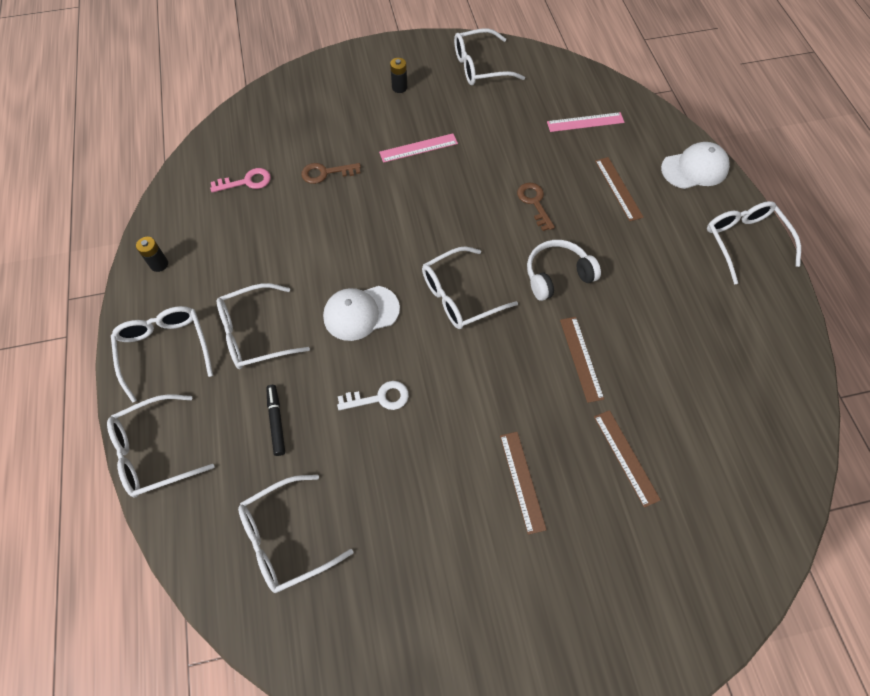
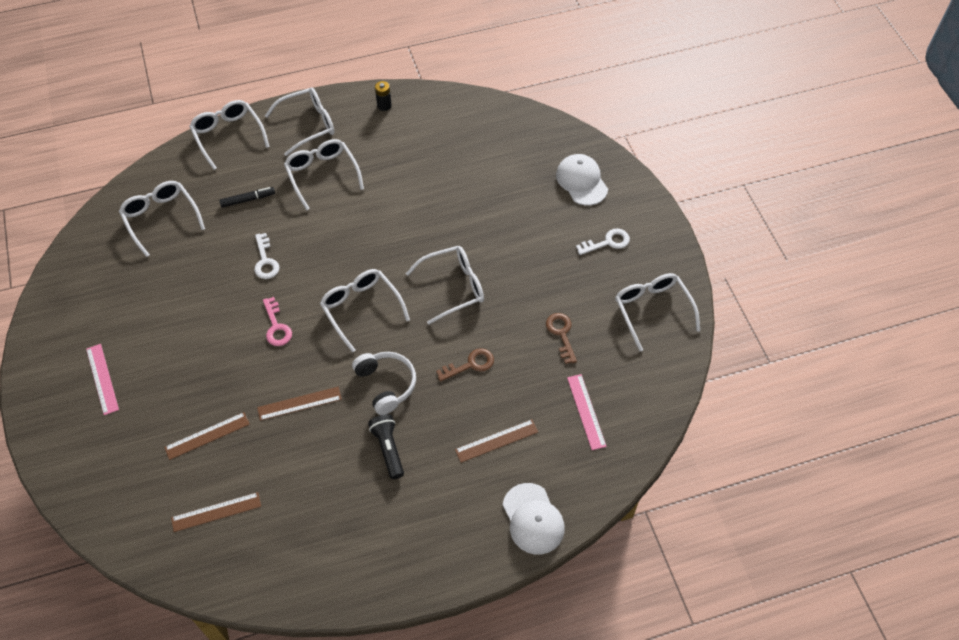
camera: 85 degrees right, 5 degrees down
pink key [210,168,271,193] -> pink key moved to [263,297,292,346]
brown key [301,163,361,184] -> brown key moved to [546,313,577,364]
white cap [323,286,400,341] -> white cap moved to [556,154,608,205]
pink ruler [379,133,458,163] -> pink ruler moved to [86,344,119,415]
black battery [390,58,407,93] -> white key [576,229,630,255]
brown ruler [500,432,547,535] -> brown ruler moved to [171,492,261,532]
white glasses [707,201,801,285] -> white glasses moved to [406,246,484,324]
none -> black flashlight [368,414,404,479]

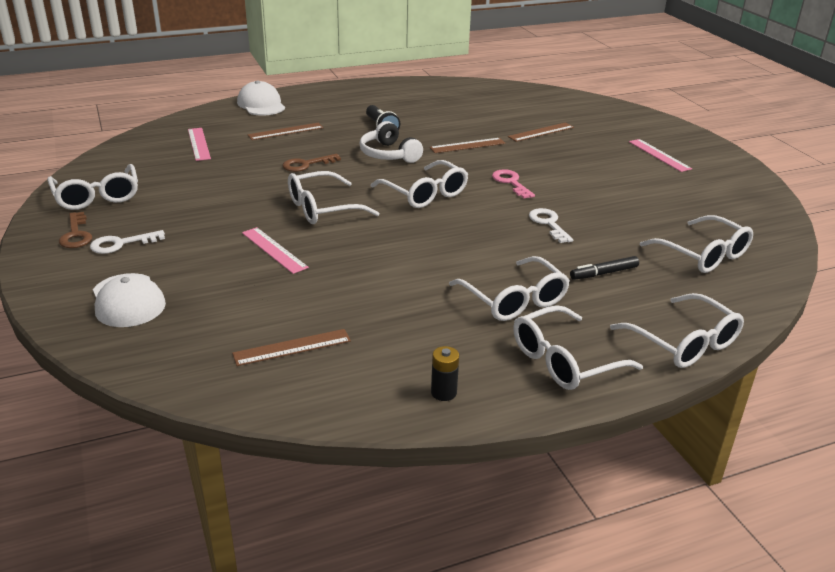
camera: 175 degrees right, 25 degrees down
brown ruler [171,492,261,532] -> brown ruler moved to [232,329,351,366]
brown key [546,313,577,364] -> brown key moved to [59,212,92,248]
none -> pink ruler [242,227,309,274]

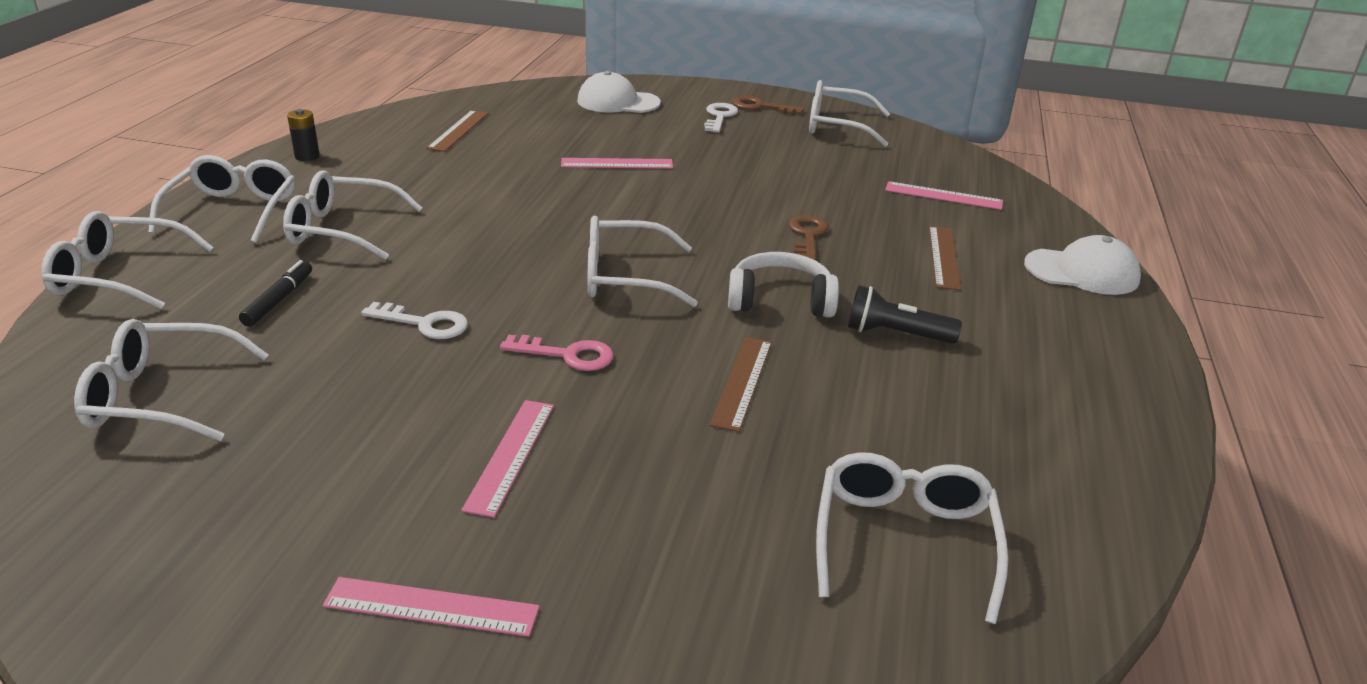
camera: 125 degrees right, 0 degrees up
white glasses [288,171,380,224] -> white glasses moved to [816,452,1008,624]
brown ruler [508,122,574,142] -> none
none -> pink ruler [461,400,554,517]

